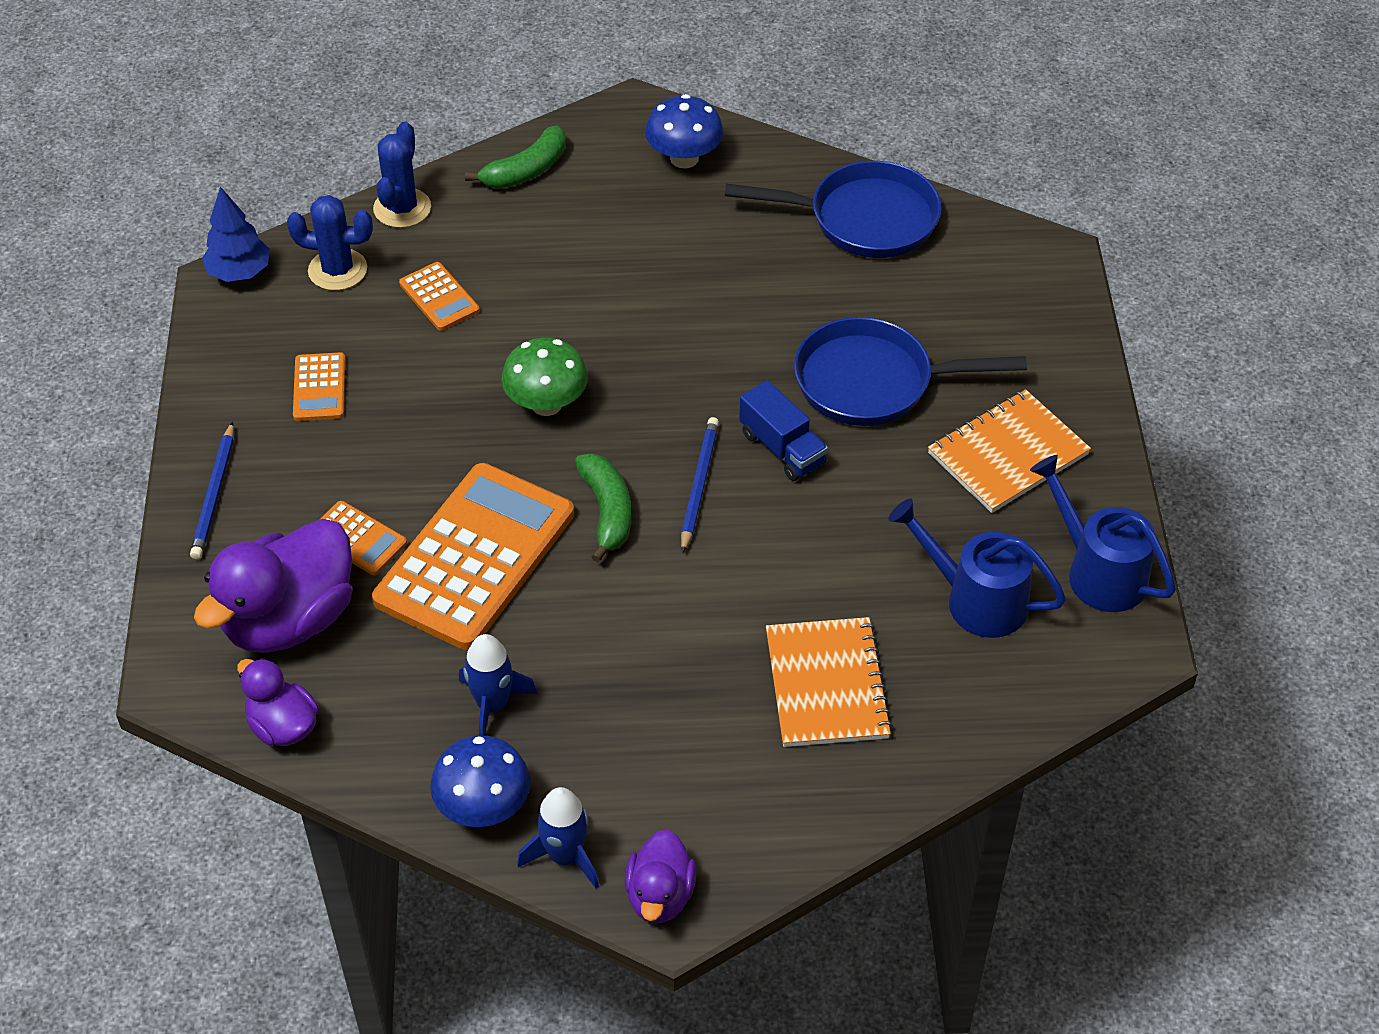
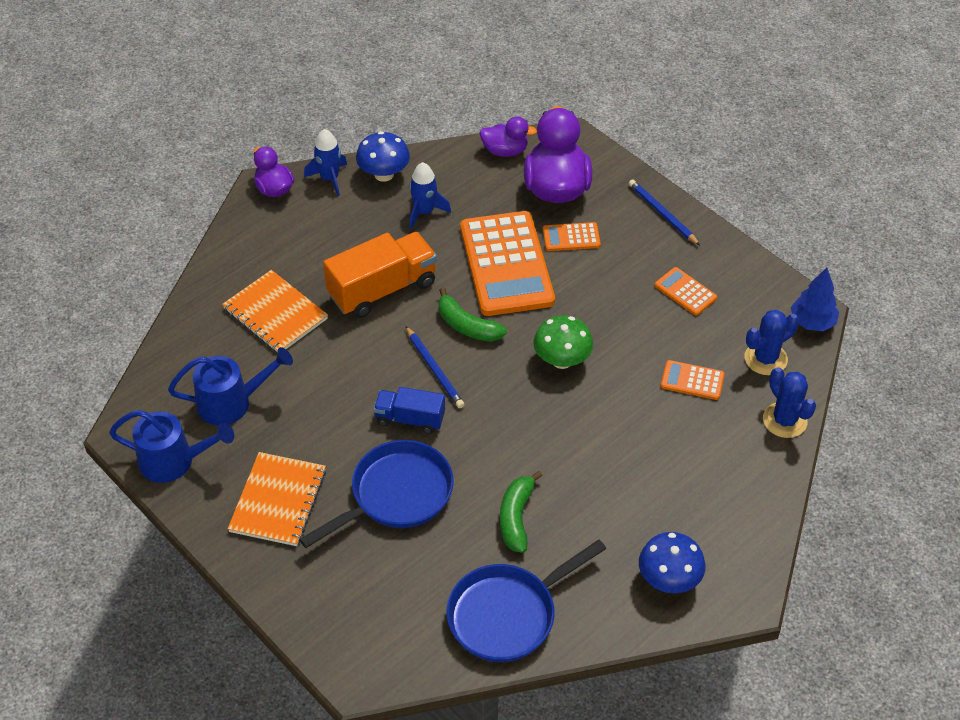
camera: 140 degrees right, 0 degrees up
green banana [465,126,566,188] -> green banana moved to [500,471,543,553]
none -> orange truck [323,232,437,318]

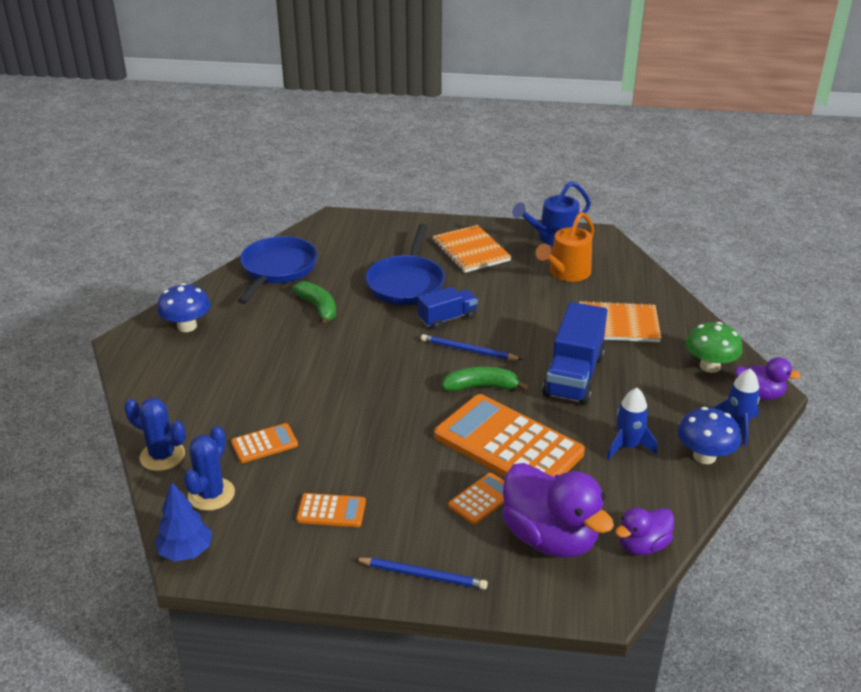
camera: 140 degrees right, 15 degrees down
blue watering can [168,347,293,425] -> orange watering can [535,212,594,282]
orange truck [323,232,437,318] -> blue truck [542,302,607,405]
green mushroom [533,315,593,369] -> green mushroom moved to [686,322,743,373]

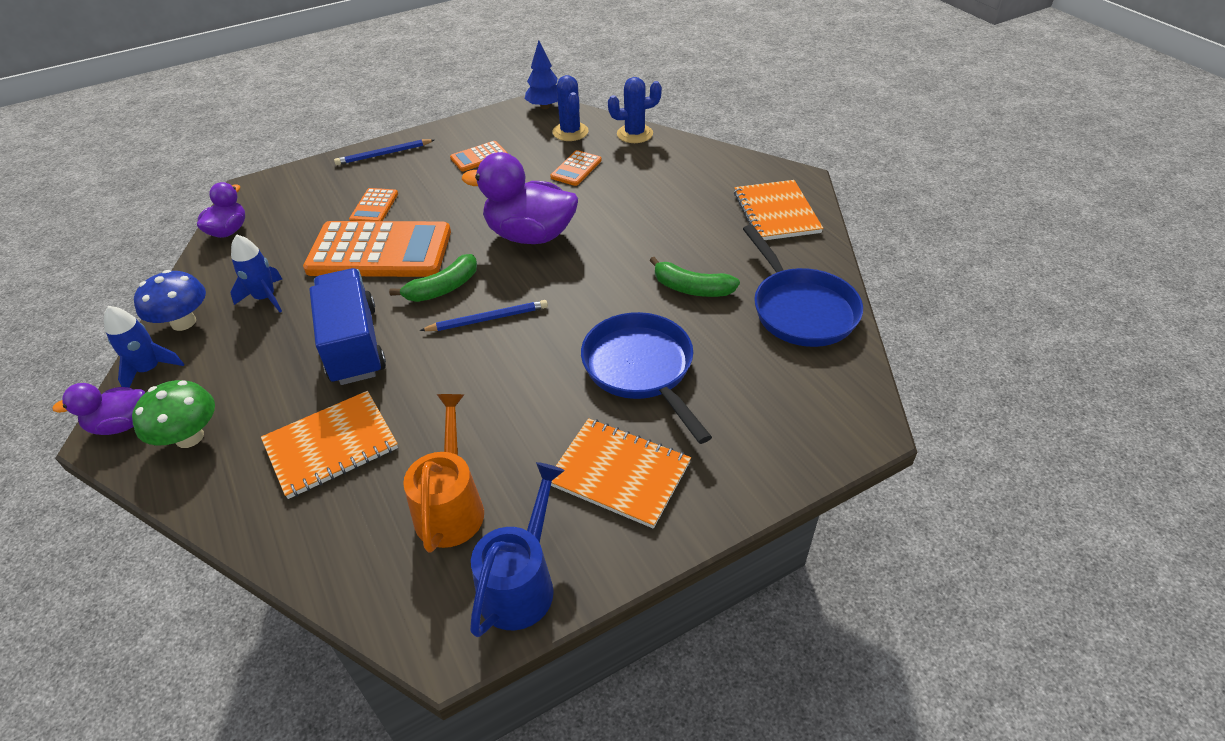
camera: 145 degrees right, 10 degrees up
blue mushroom [157,283,210,332] -> orange notebook [734,180,823,240]
blue truck [418,287,478,330] -> none
purple duck [502,463,614,558] -> purple duck moved to [462,152,578,244]

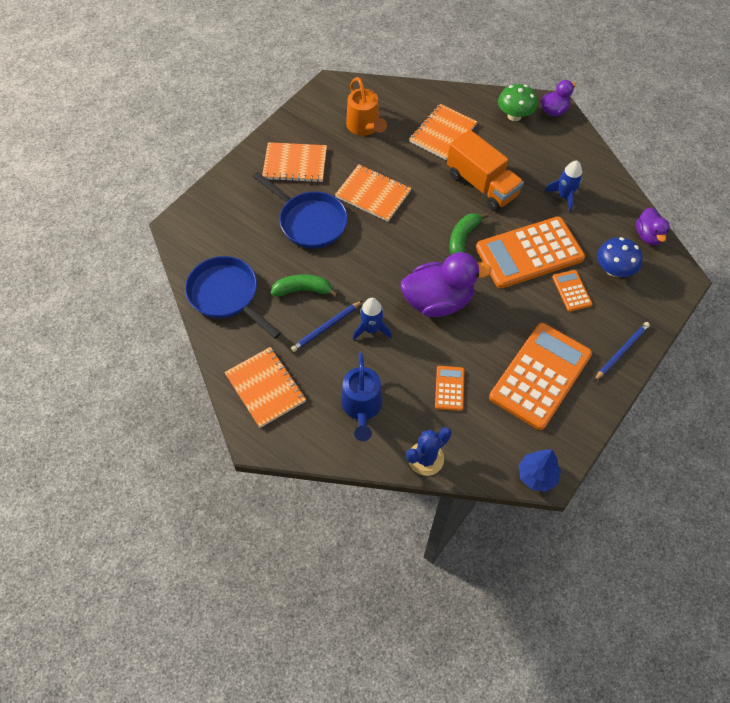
camera: 155 degrees right, 15 degrees up
blue rocket [104,306,184,387] -> blue rocket moved to [353,298,392,341]
blue mushroom [134,270,206,331] -> blue mushroom moved to [597,237,643,277]
blue truck [310,268,386,385] -> orange truck [447,130,524,211]
blue pencil [420,300,548,331] -> blue pencil moved to [291,300,363,352]
orange calculator [450,141,507,171] -> orange calculator [489,323,592,430], size x2.24
blue watering can [470,462,565,637] -> blue watering can moved to [341,352,383,441]
blue cactus [552,75,589,141] -> none
none -> orange notebook [335,164,411,222]

